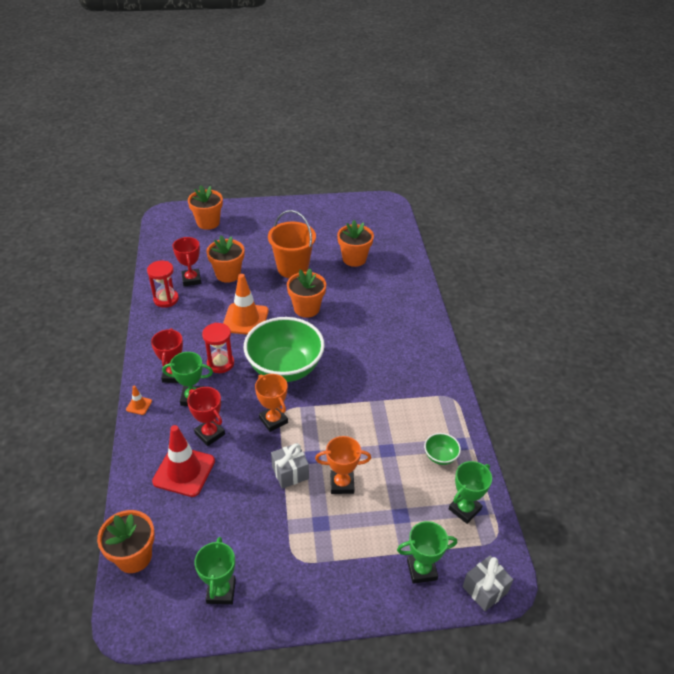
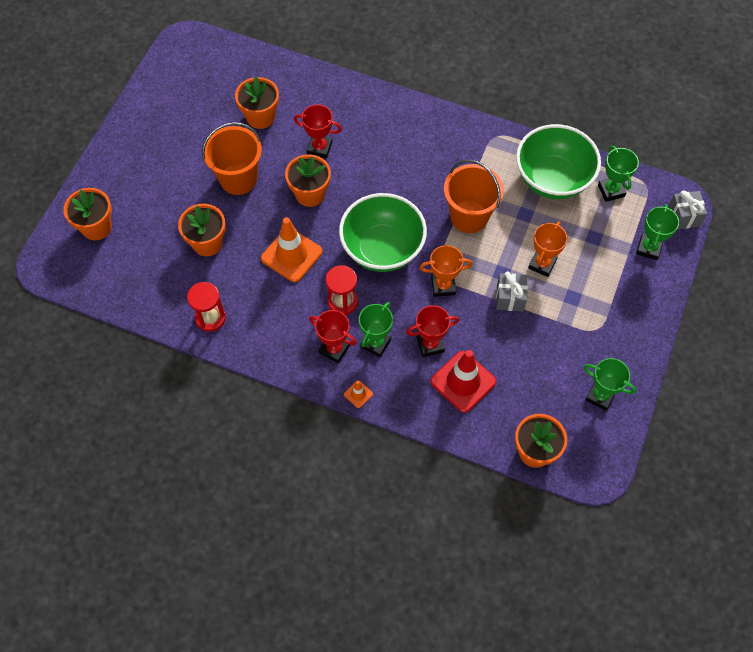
camera: 60 degrees left, 20 degrees up
red trophy [173,237,201,286] -> red trophy moved to [294,104,342,159]
green bowl [424,433,461,465] -> green bowl [516,124,601,199], size x2.43
none -> orange bucket [444,159,504,233]

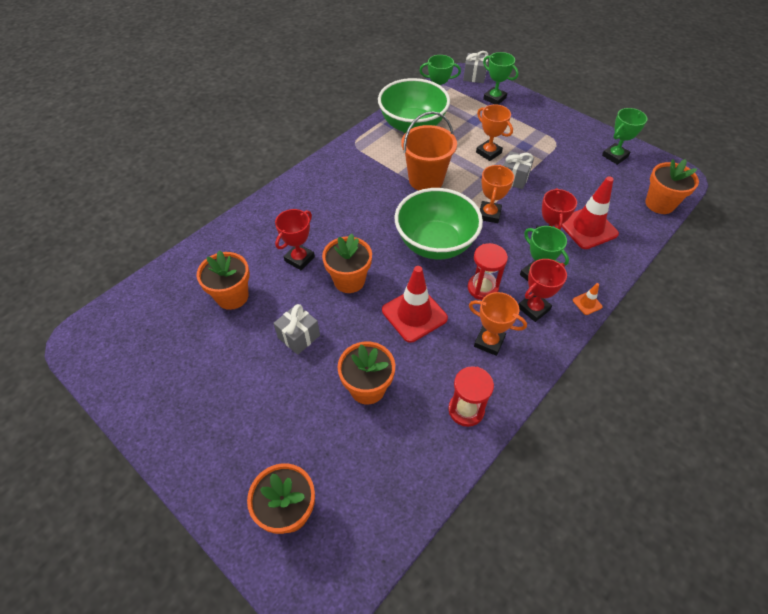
camera: 70 degrees left, 10 degrees down
orange bucket [202,122,262,195] -> grey gift [273,304,320,355]
orange traffic cone [261,217,322,282] -> red traffic cone [382,266,448,343]
none -> orange trophy [469,292,527,356]

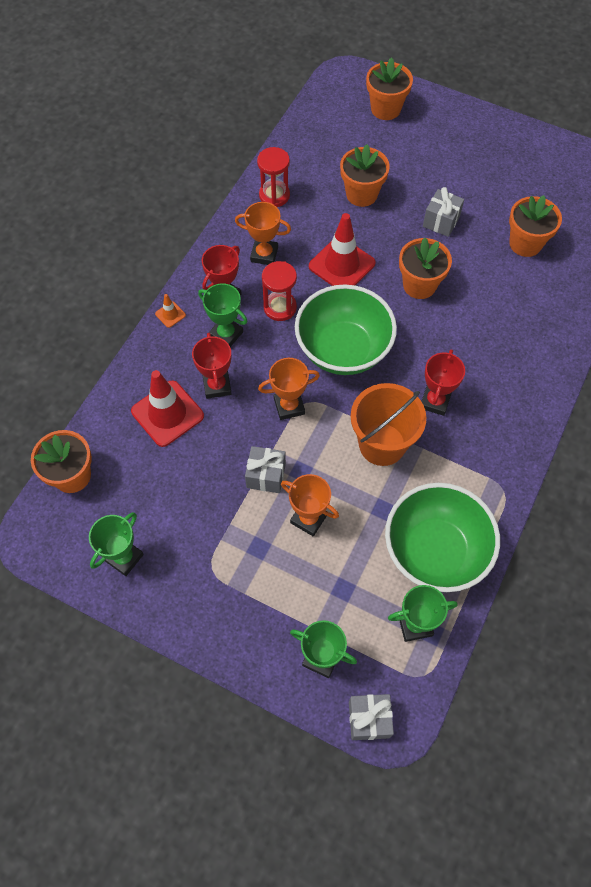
camera: 165 degrees right, 10 degrees up
red trophy [275,209,315,270] -> red trophy moved to [421,349,465,416]
orange trophy [480,165,514,223] -> orange trophy turned 75 degrees clockwise [258,358,320,420]

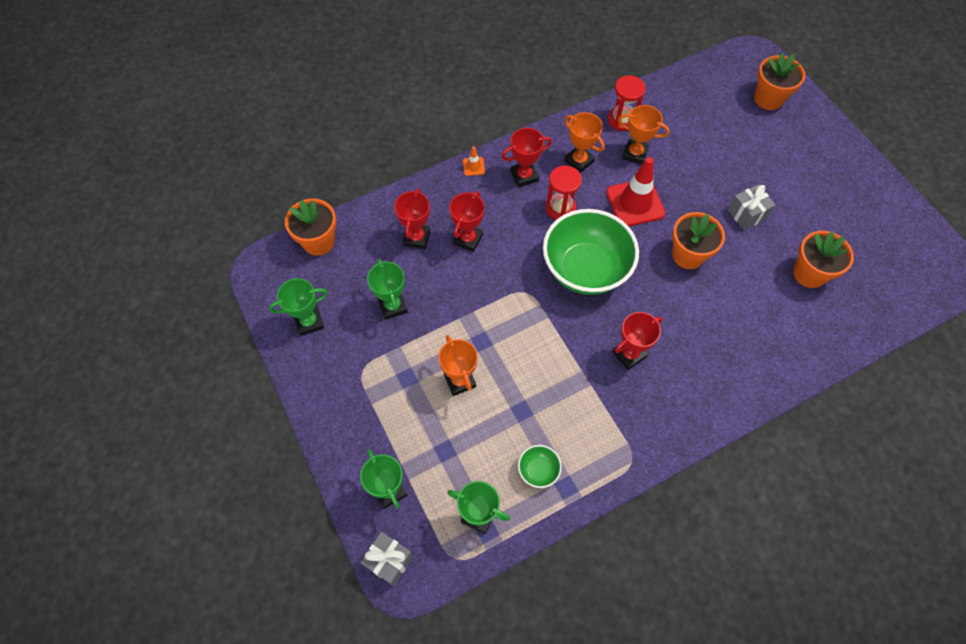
camera: 35 degrees right, 0 degrees up
red traffic cone [131,370,204,447] -> red trophy [394,188,430,249]
green trophy [198,283,248,347] -> green trophy moved to [367,259,408,320]
grey gift [245,446,286,493] -> none
orange trophy [258,358,320,420] -> orange trophy moved to [618,105,670,165]
orange flower pot [340,144,390,207] -> none
orange bucket [351,383,426,466] -> none
green bowl [385,483,500,592] -> green bowl [518,445,562,488], size x0.41

